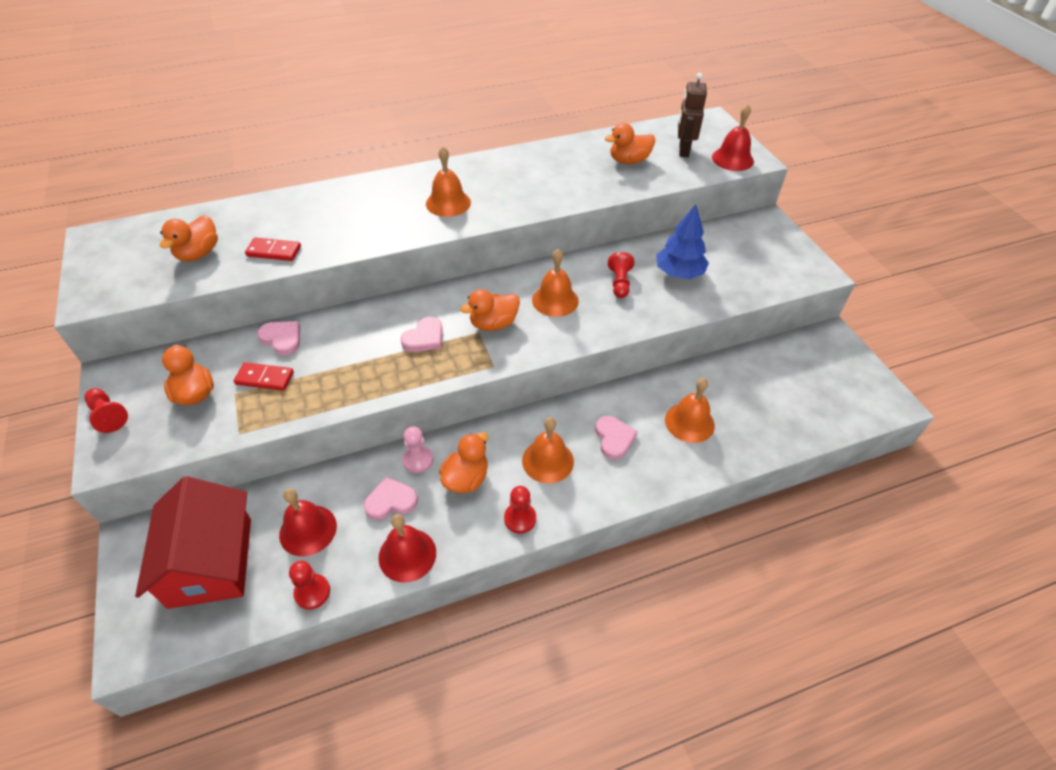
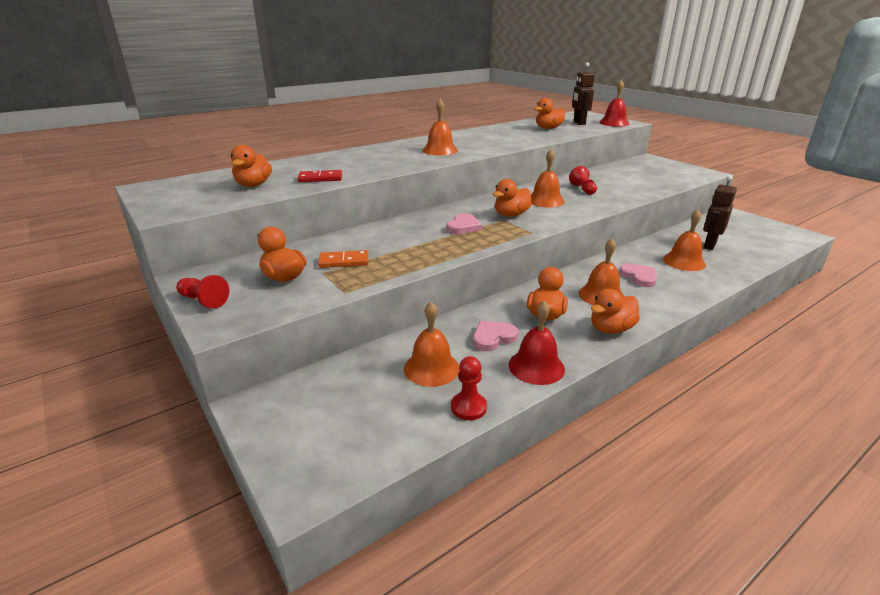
camera: 15 degrees left, 20 degrees down
red house [135,476,251,609] -> none
red domino [234,362,294,391] -> orange domino [318,250,369,268]
pink heart [257,321,300,355] -> none
red bell [279,489,337,556] -> orange bell [404,302,460,387]
pink pawn [402,427,433,473] -> none
red pawn [504,486,536,534] -> orange duck [591,289,640,334]
blue tree [656,204,709,279] -> none
none -> brown robot [703,175,737,250]

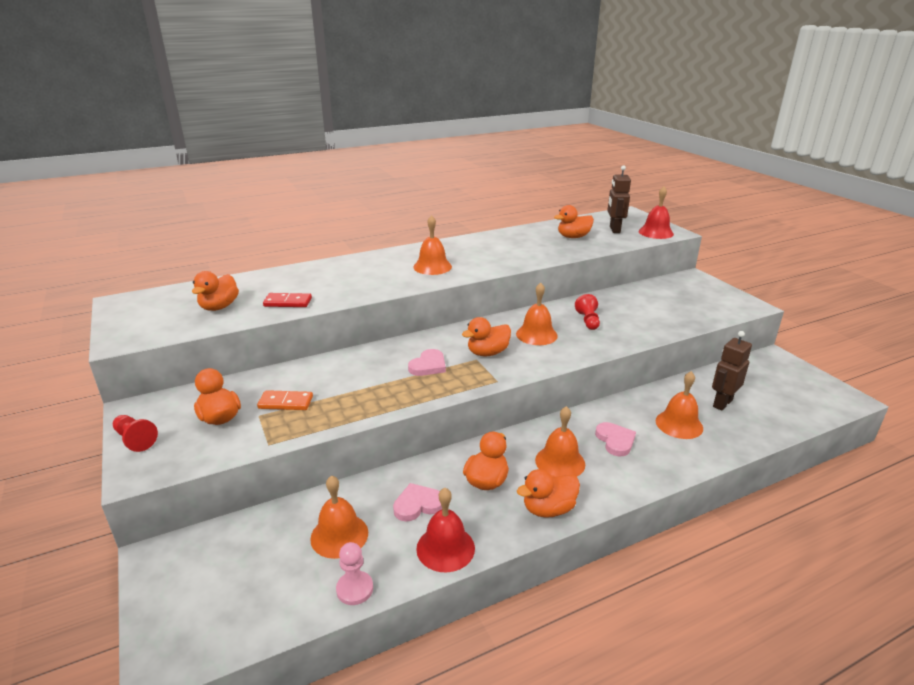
camera: 10 degrees right, 0 degrees up
red pawn [451,356,487,420] -> pink pawn [336,542,373,605]

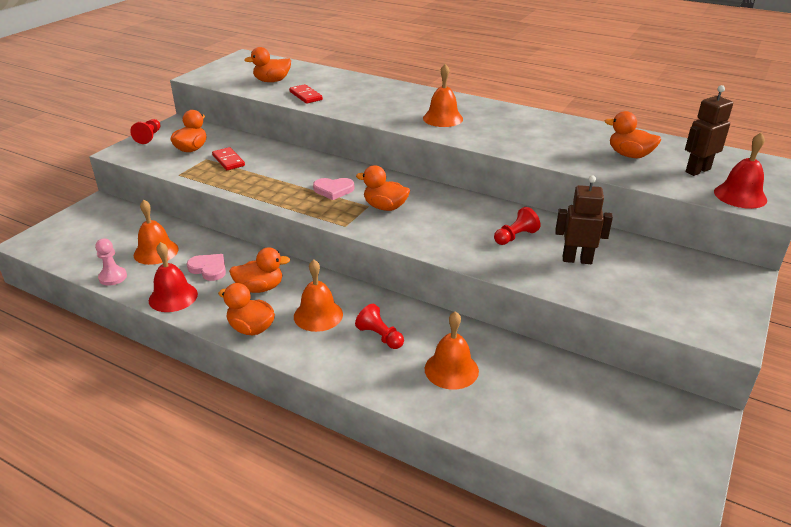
camera: 55 degrees right, 5 degrees up
orange domino [257,390,313,410] -> red domino [212,147,245,170]
orange bell [516,283,558,345] -> none
pink heart [595,422,636,456] -> red pawn [355,304,404,349]
brown robot [712,331,752,411] -> brown robot moved to [555,175,613,264]

